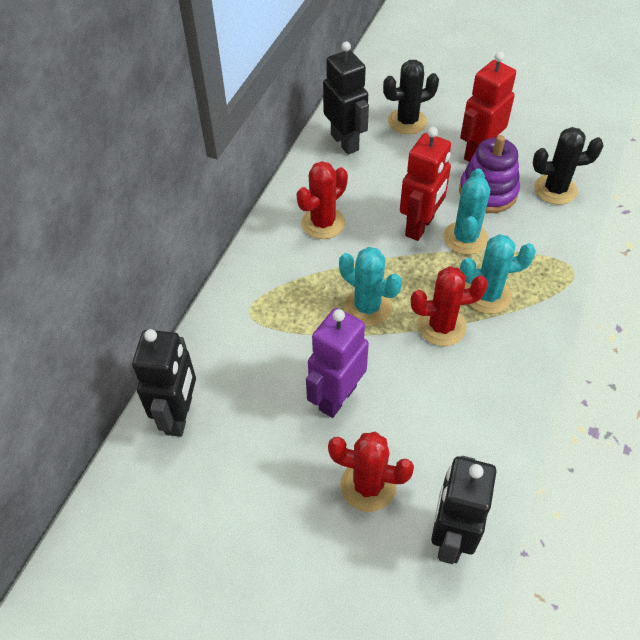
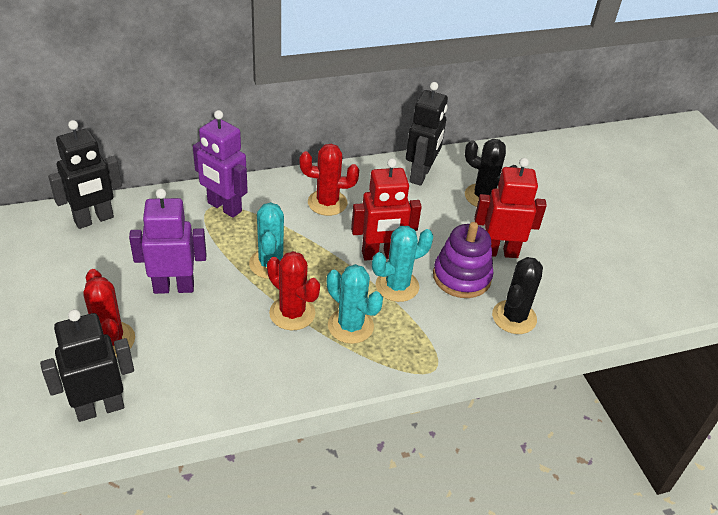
camera: 45 degrees right, 10 degrees down
black cactus [533,127,604,205] -> black cactus turned 75 degrees clockwise [492,257,543,334]
none -> purple robot [193,110,248,218]

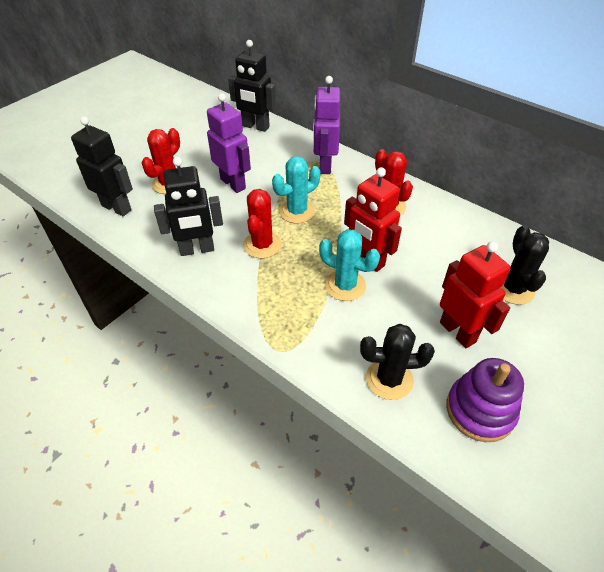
camera: 60 degrees right, 5 degrees up
turquoise cactus [327,264,383,344] -> none
black robot [406,82,448,186] -> black robot moved to [154,157,223,256]
purple stacking toy [433,222,494,298] -> purple stacking toy moved to [446,358,524,442]

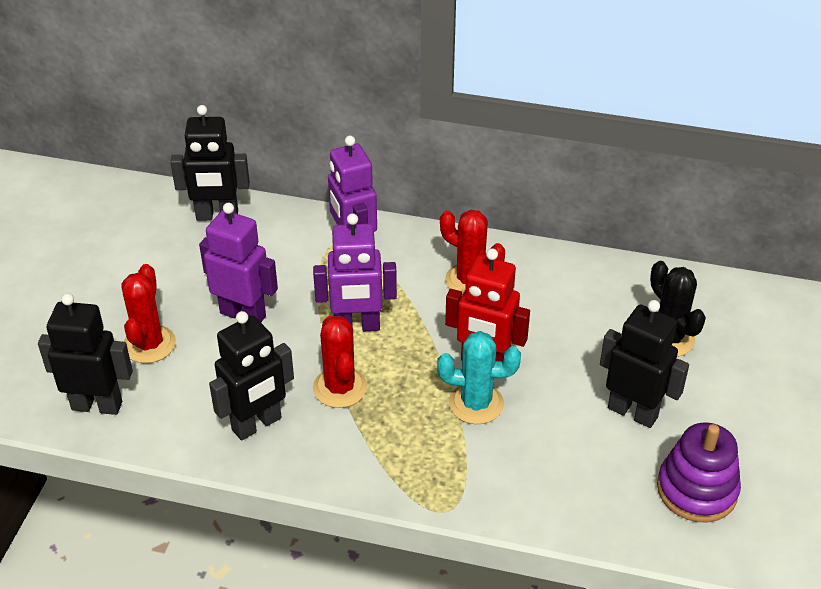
camera: 25 degrees left, 5 degrees down
turquoise cactus [272,156,320,224] -> purple robot [313,213,397,331]
black cactus [360,324,435,400] -> none
red robot [440,242,511,348] -> black robot [600,300,689,428]

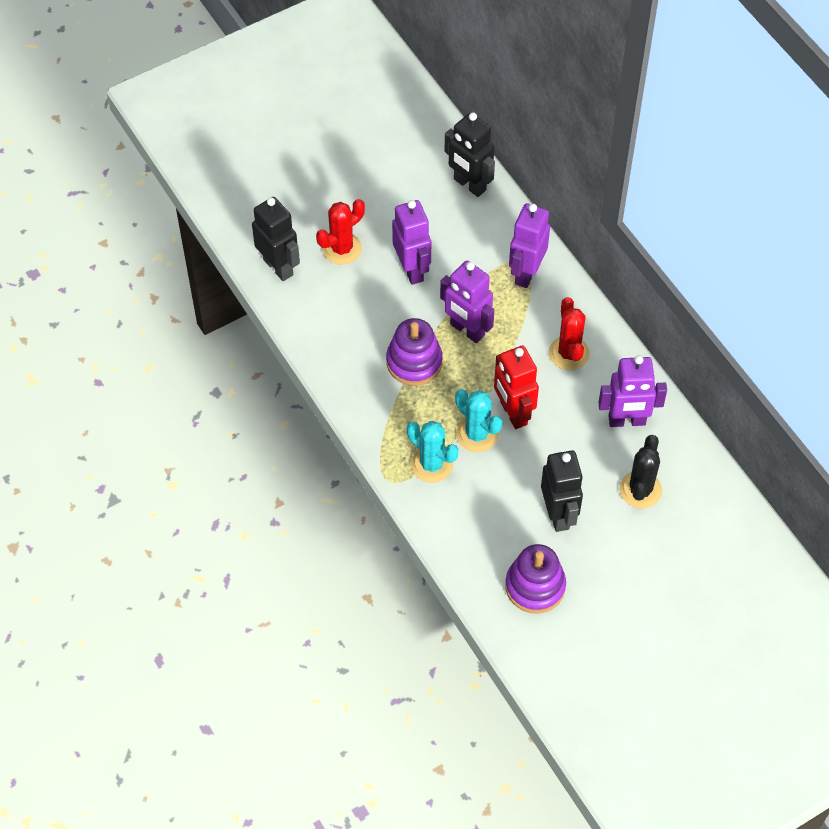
camera: 45 degrees right, 15 degrees up
black robot [209,311,294,440] -> none
red cactus [313,316,367,408] -> purple stacking toy [386,318,443,385]
none -> turquoise cactus [407,421,458,483]
none -> purple robot [598,355,667,427]

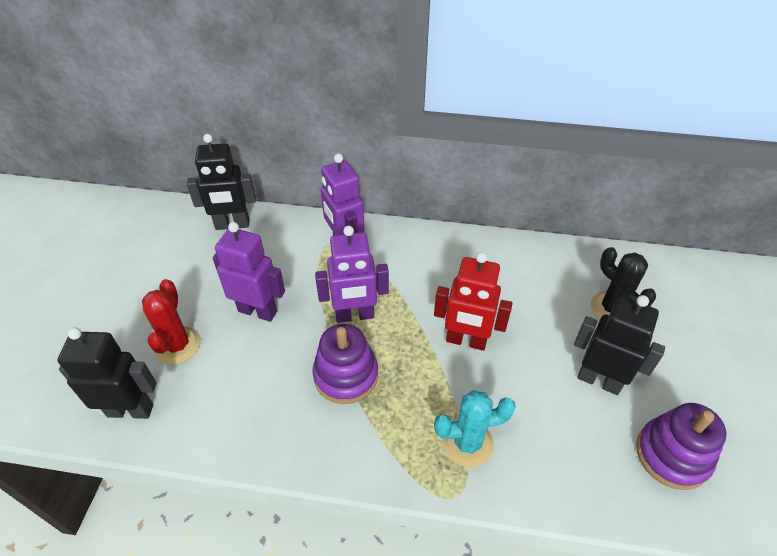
camera: 50 degrees left, 10 degrees down
turquoise cactus [455,389,502,452] -> none
red cactus [549,297,590,370] -> none
purple robot [598,355,667,427] -> none

